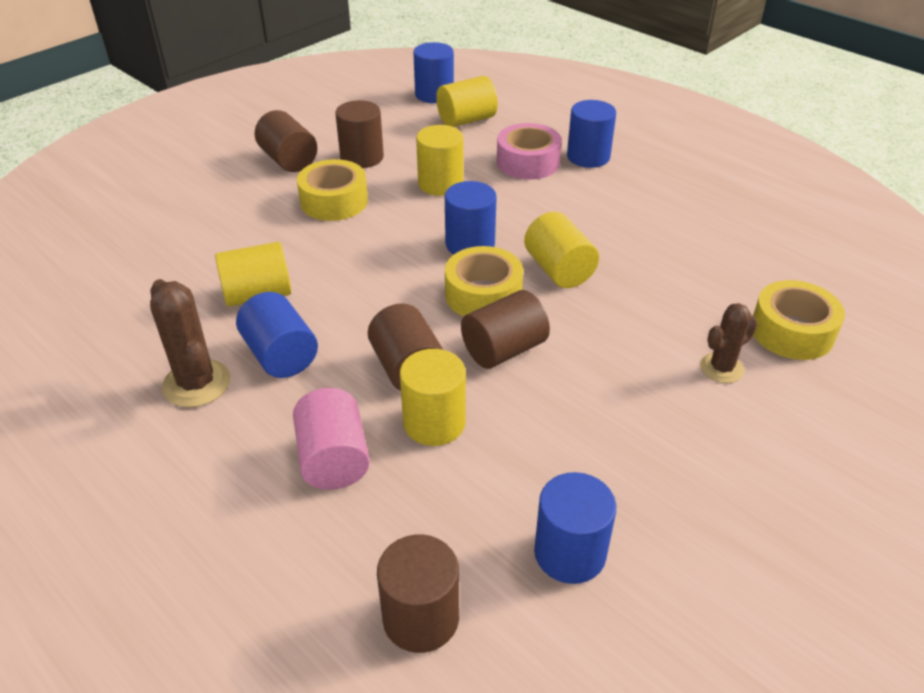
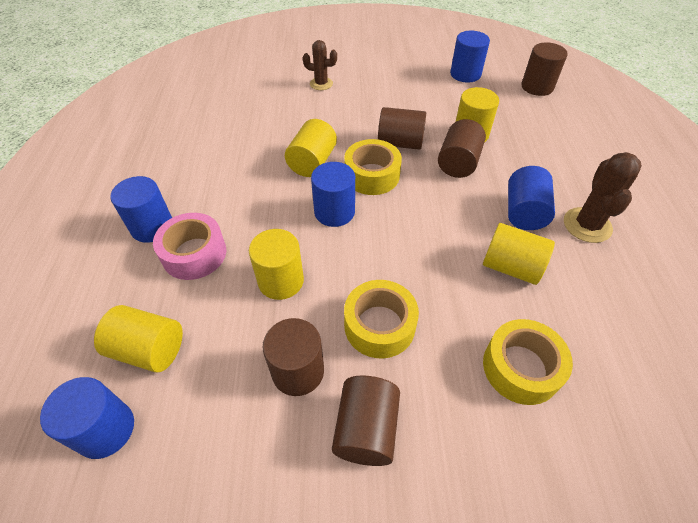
camera: 135 degrees left, 10 degrees up
pink cylinder [293,388,370,490] -> none
yellow tape [753,280,845,360] -> yellow tape moved to [483,319,573,405]

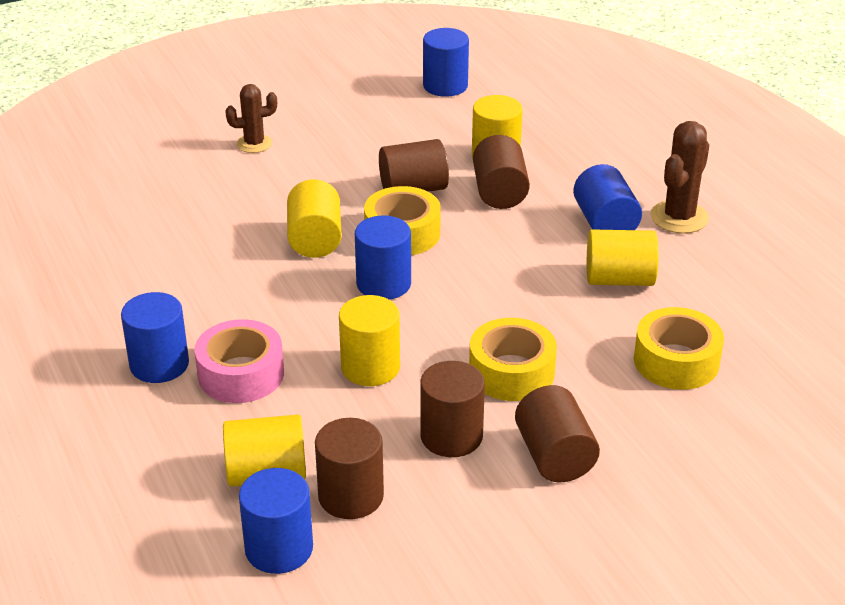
camera: 25 degrees left, 15 degrees down
brown cylinder [521,42,568,96] -> brown cylinder moved to [315,418,384,519]
brown cactus [564,152,642,243] -> brown cactus turned 45 degrees clockwise [651,121,709,233]

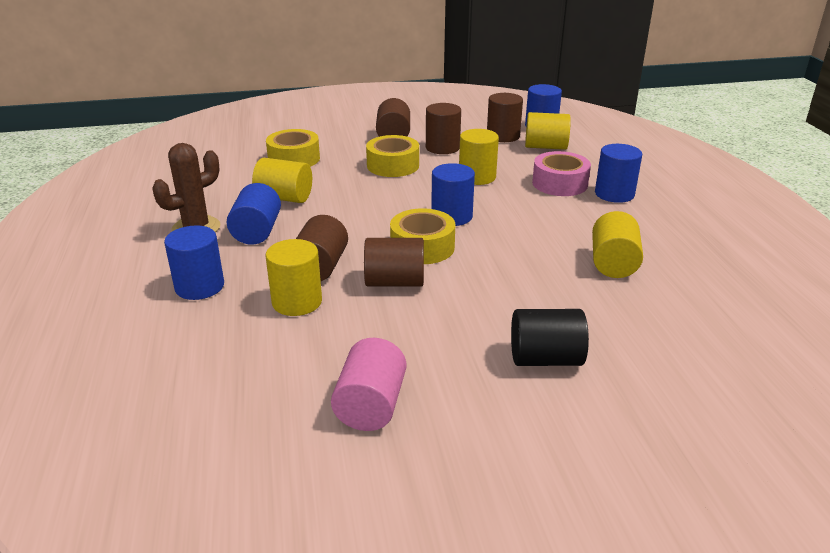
camera: 165 degrees left, 5 degrees down
brown cactus [225,84,277,153] -> black cylinder [511,309,589,366]
yellow cylinder [287,179,342,258] -> yellow cylinder moved to [592,211,643,278]
blue cylinder [423,28,469,97] -> blue cylinder moved to [164,225,224,300]
none -> pink cylinder [331,338,406,431]

